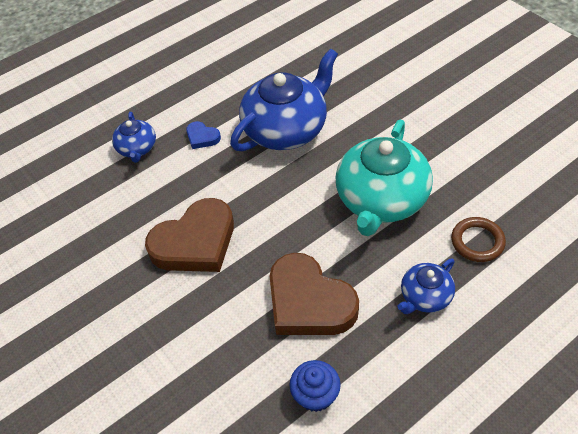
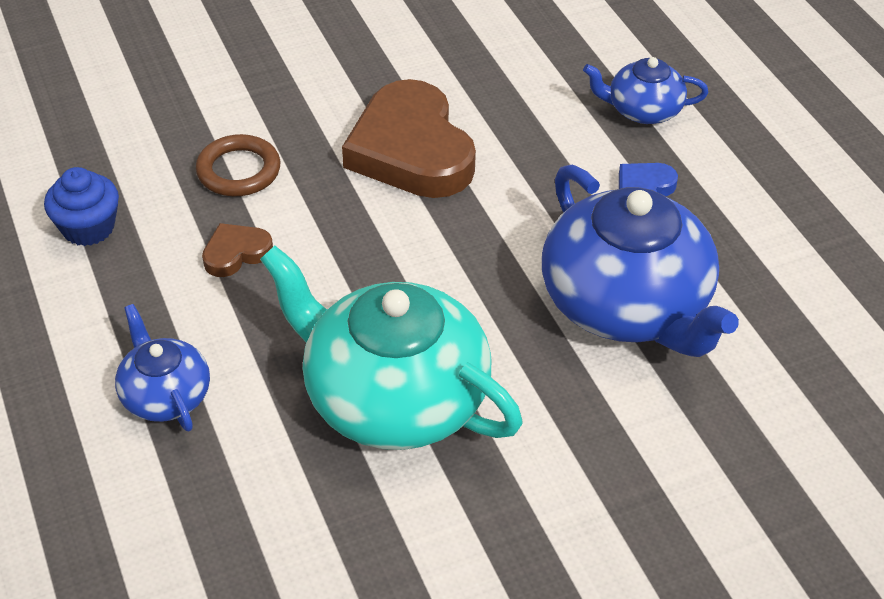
camera: 100 degrees right, 5 degrees down
brown heart [270,253,359,335] -> brown heart [202,223,273,277], size x0.45
brown ring [451,217,506,262] -> brown ring moved to [196,134,280,196]

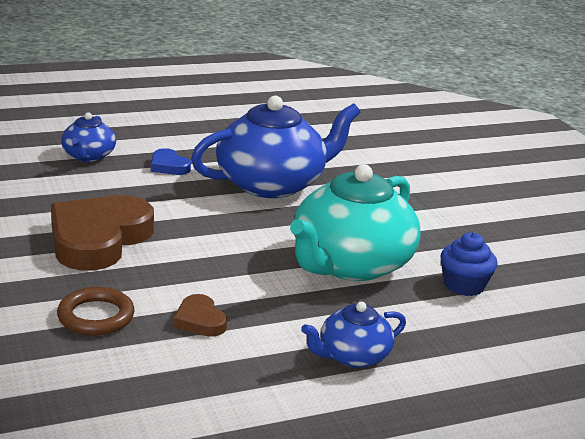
camera: 90 degrees left, 20 degrees down
blue cupcake [44,167,119,246] -> blue cupcake moved to [440,232,497,296]
brown heart [342,79,476,198] -> brown heart turned 135 degrees clockwise [51,195,154,270]

